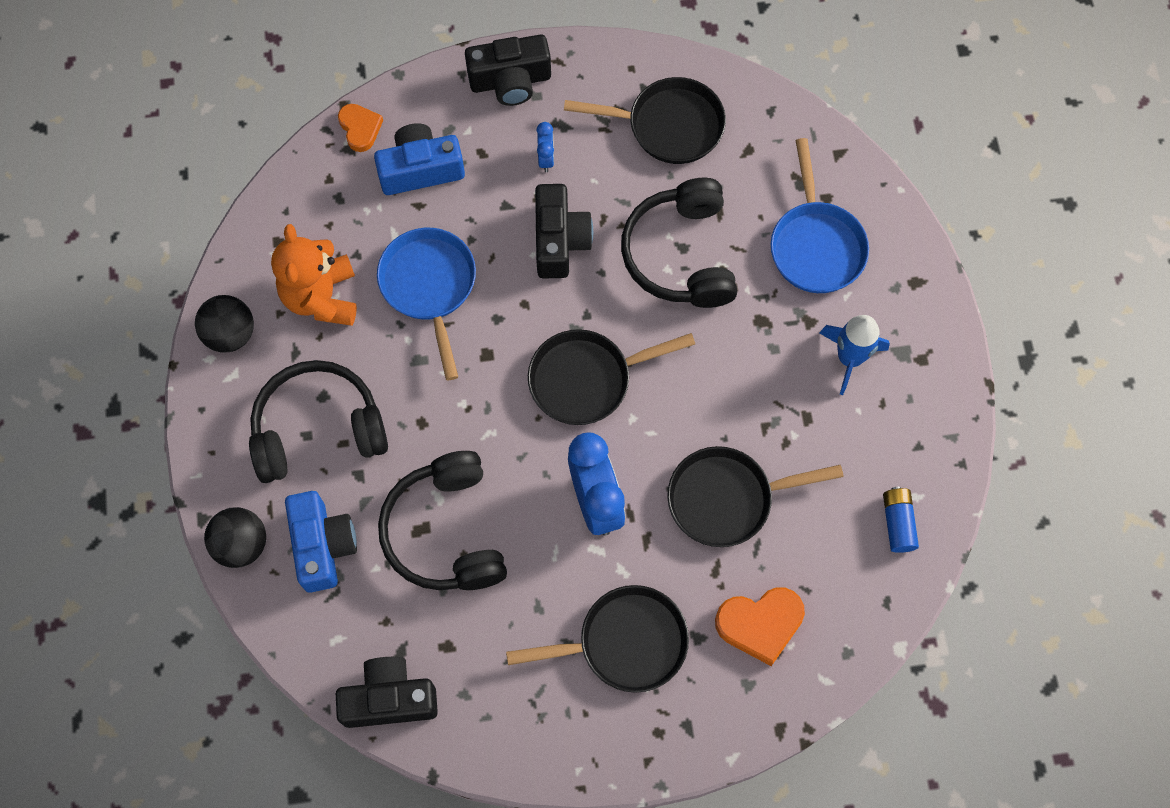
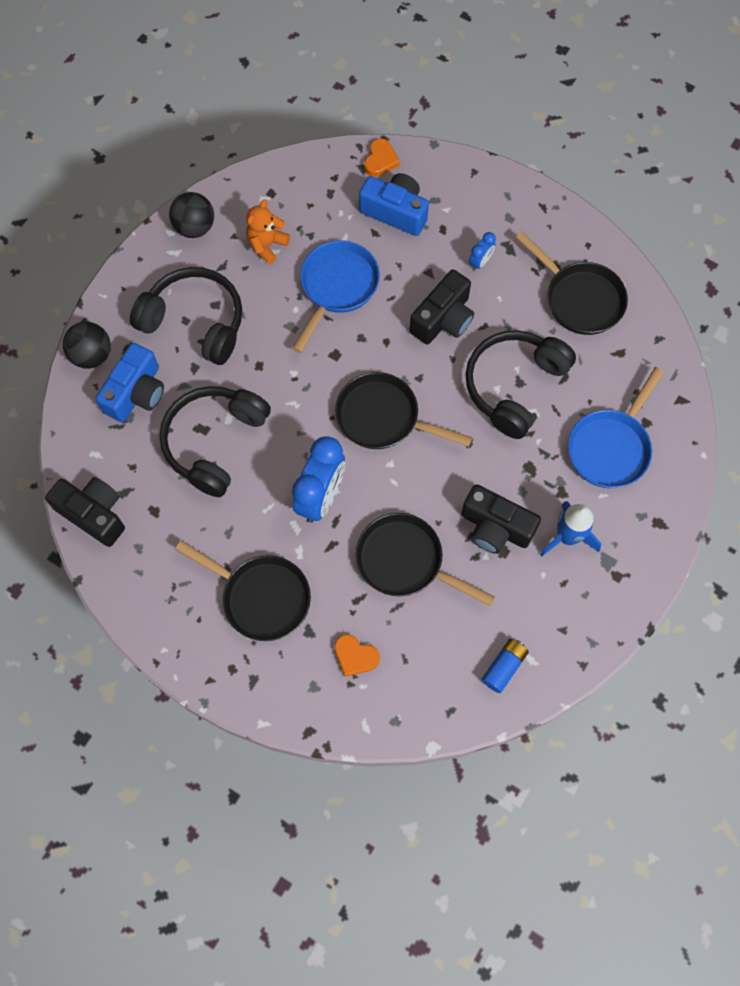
camera: 40 degrees right, 0 degrees up
orange teddy bear [271,224,357,326] -> orange teddy bear [246,199,290,265], size x0.65
black camera [465,34,551,106] -> black camera moved to [461,484,541,554]
orange heart [715,587,805,666] -> orange heart [335,634,380,677], size x0.64

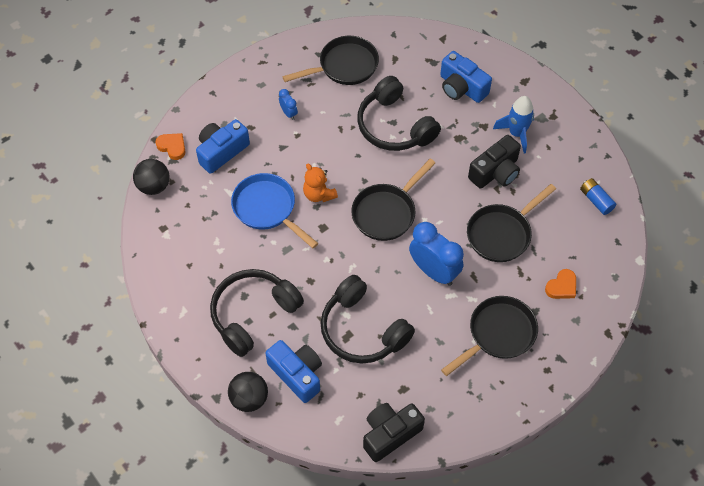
camera: 70 degrees left, 10 degrees down
black ball [169,192,214,238] -> black ball moved to [133,159,169,195]
orange teddy bear [246,199,290,265] -> orange teddy bear moved to [303,163,338,202]
black camera [410,269,474,344] -> none
blue pan [568,367,664,488] -> blue camera [440,51,492,103]

